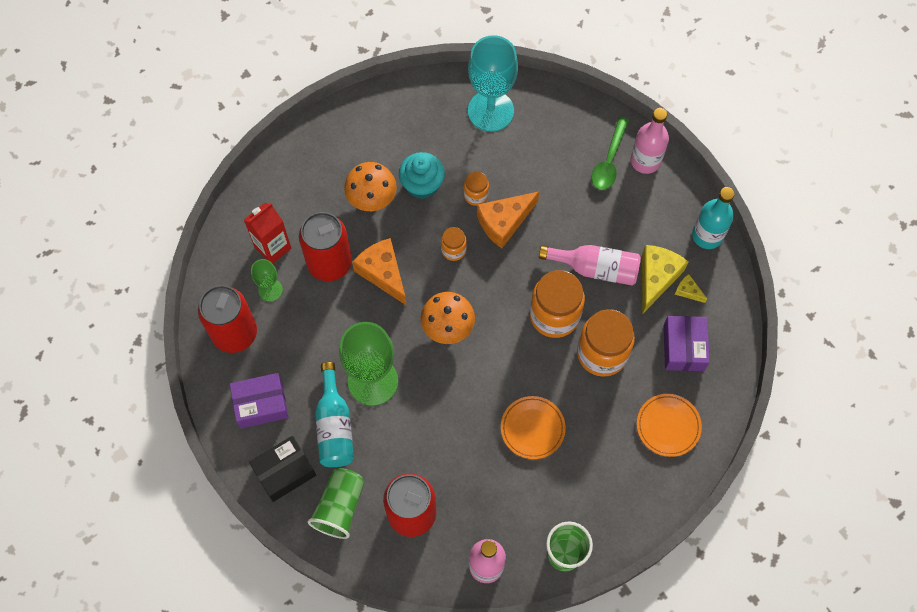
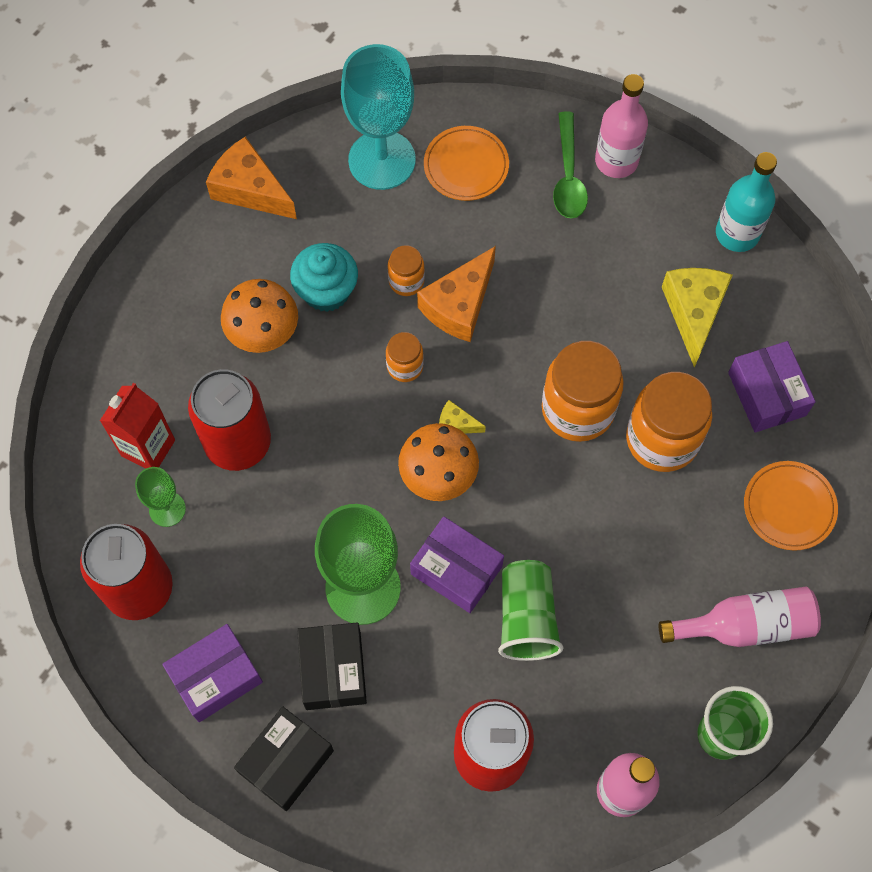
camera: 20 degrees left, 0 degrees up
green cup [307,468,365,539] -> green cup moved to [498,560,564,661]
turquoise bottle [315,362,354,467] -> black box [297,623,367,710]
orange cheese [352,238,407,306] -> orange cheese moved to [206,137,297,219]
orange plate [501,396,566,459] -> orange plate moved to [424,126,509,201]
pink bottle [539,245,641,286] -> pink bottle moved to [658,586,821,647]
yellow cheese [675,274,707,303] -> yellow cheese moved to [439,400,486,433]
none -> purple box [410,516,504,613]

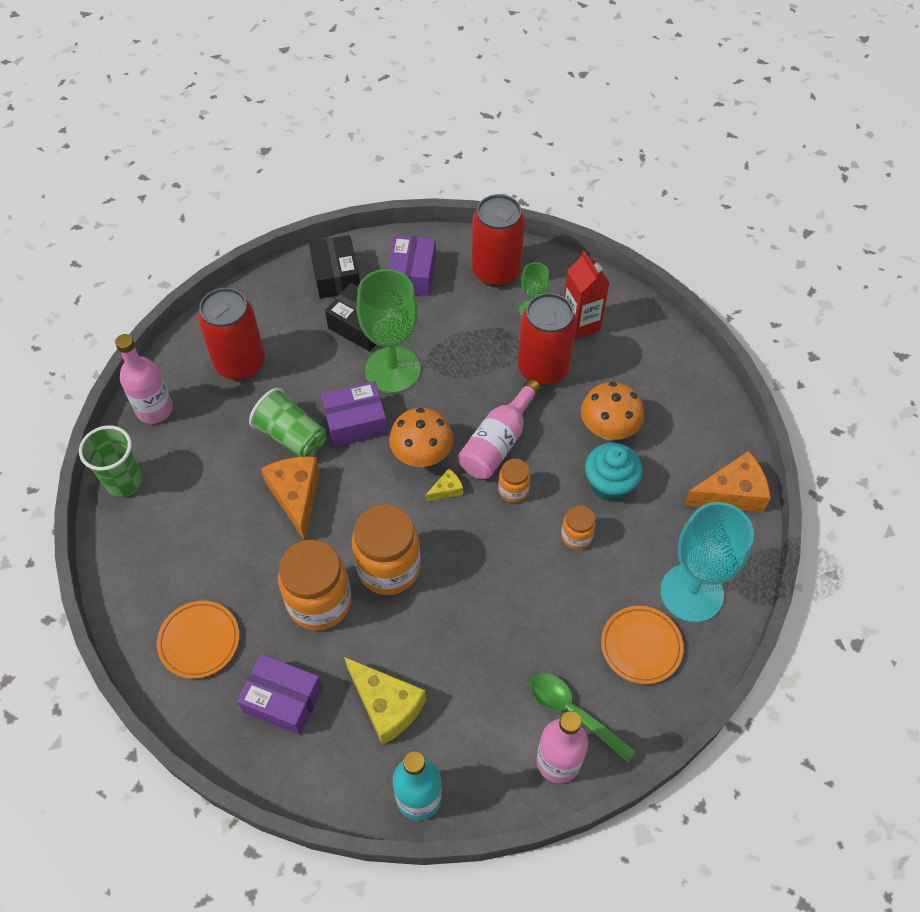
camera: 130 degrees right, 10 degrees down
orange cheese [417,246,496,342] -> orange cheese moved to [261,457,320,540]
pink bottle [658,586,821,647] -> pink bottle moved to [458,379,540,479]

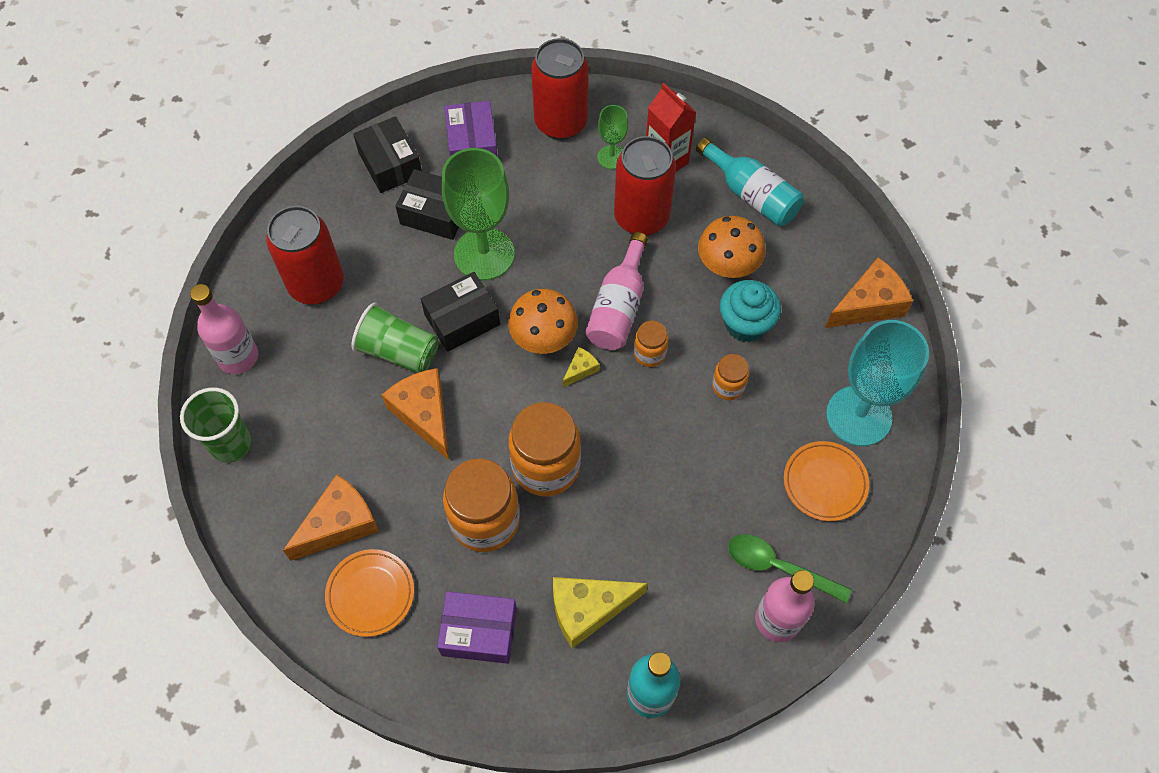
camera: 15 degrees left, 5 degrees up
purple box [321,381,388,447] -> black box [421,272,500,352]
yellow cheese [344,657,426,745] -> yellow cheese turned 135 degrees clockwise [553,577,648,649]
none -> orange cheese [283,474,379,561]
none -> turquoise bottle [696,137,804,226]

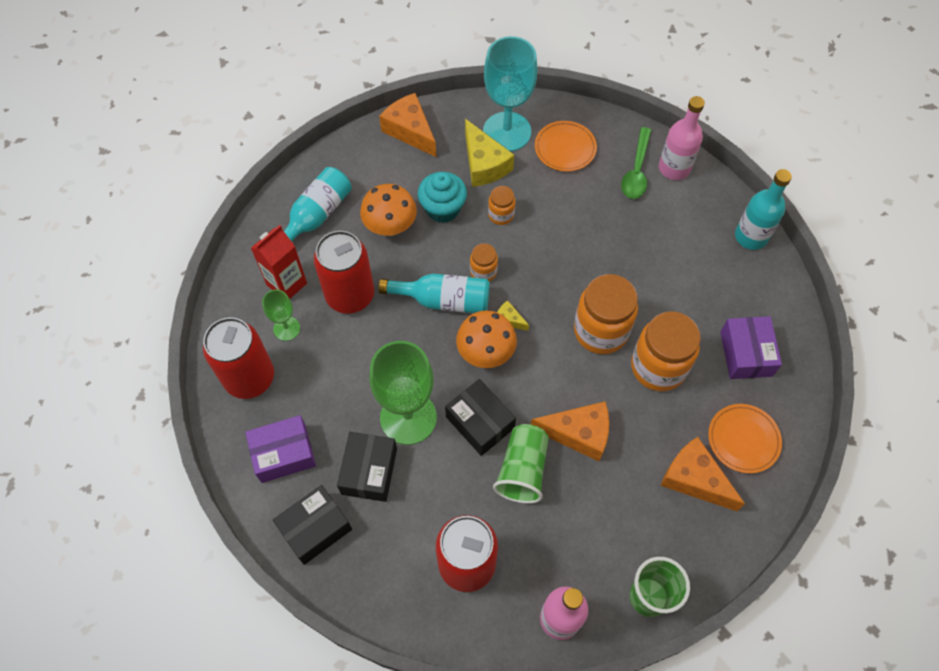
camera: 100 degrees left, 0 degrees up
orange cheese [382,368,449,460] -> orange cheese turned 135 degrees counterclockwise [531,401,609,461]
yellow cheese [553,577,648,649] -> yellow cheese moved to [465,119,514,187]
pink bottle [585,232,648,350] -> turquoise bottle [379,274,490,313]

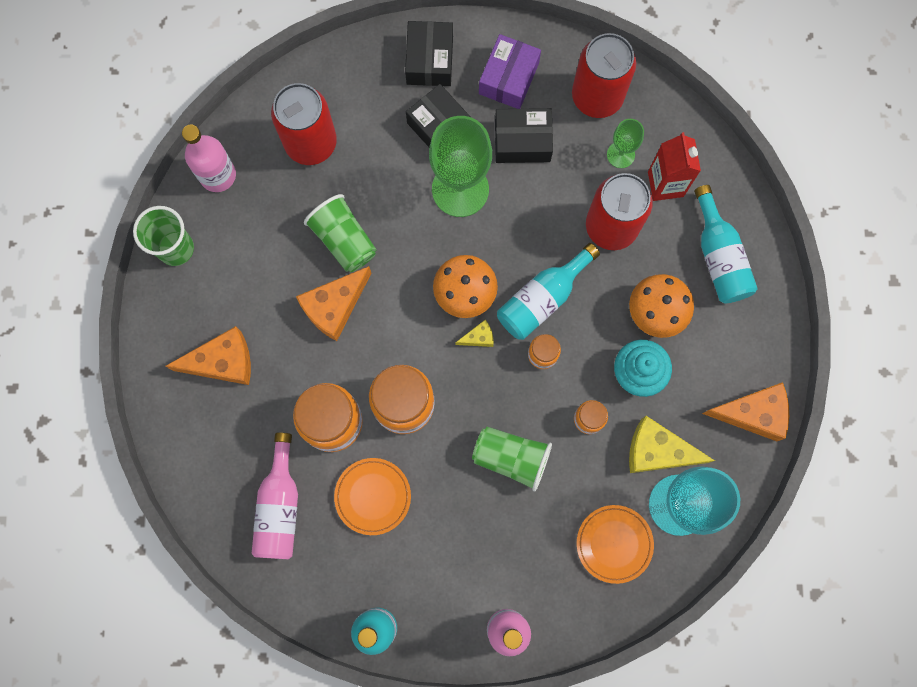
camera: 130 degrees right, 15 degrees up
black box [445,379,516,456] -> black box moved to [495,108,553,163]
green spoon [621,127,651,199] -> none
orange plate [708,404,782,473] -> orange plate moved to [334,458,411,535]
purple box [720,316,782,379] -> pink bottle [251,433,298,559]
none -> green cup [472,427,552,491]

